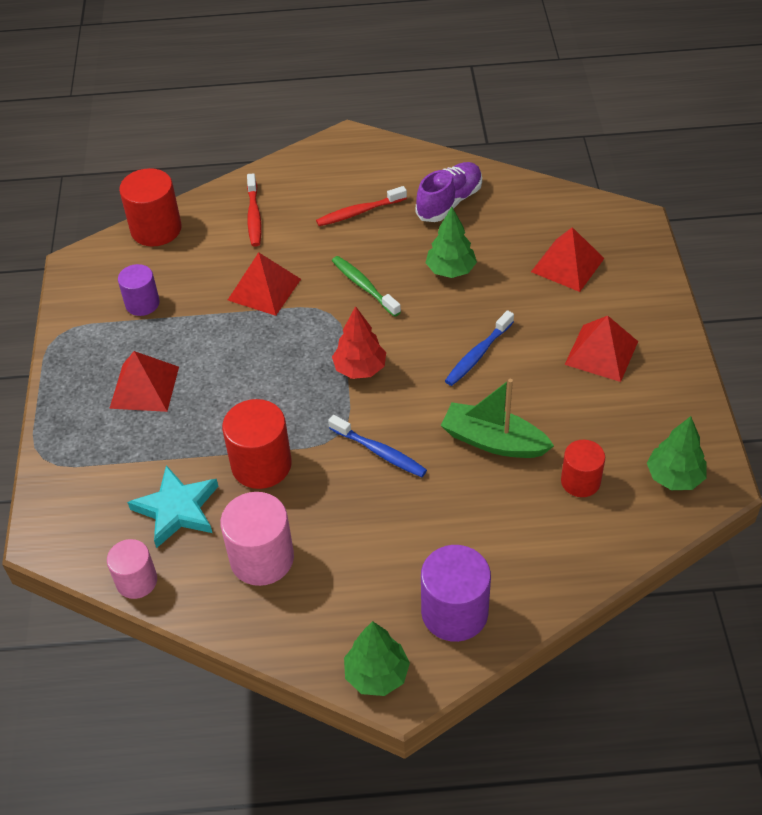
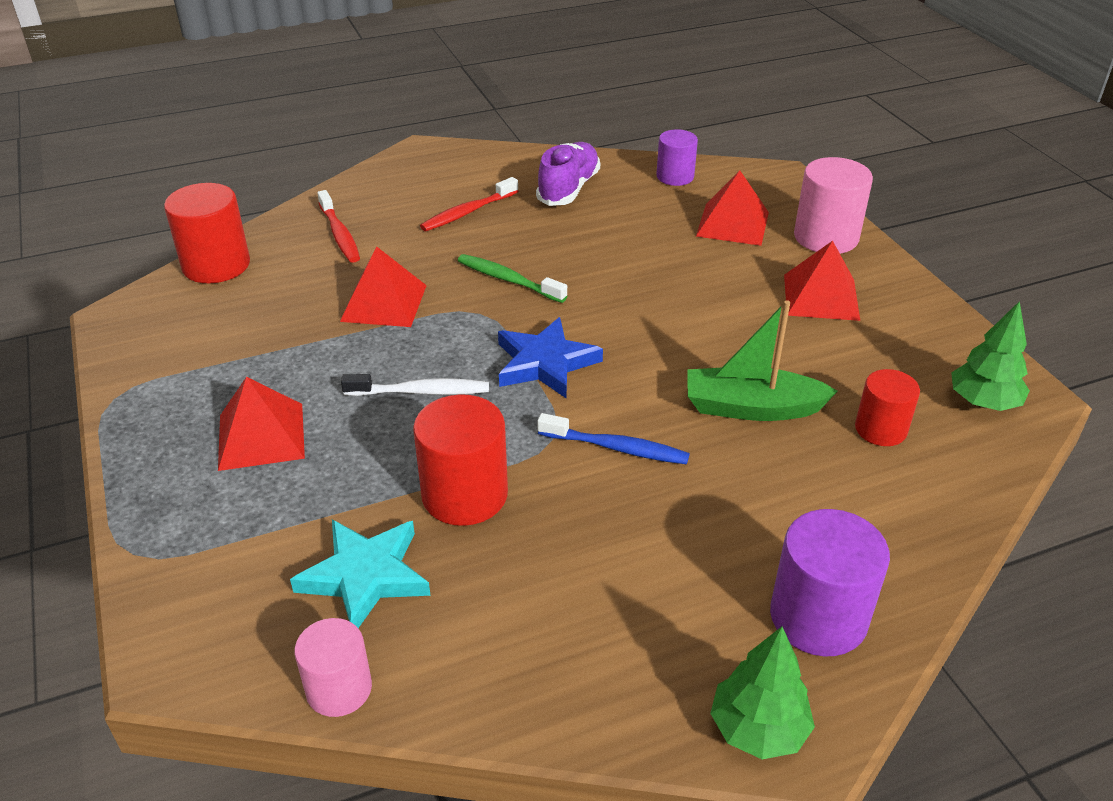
camera: 20 degrees left, 10 degrees down
purple cylinder [118,264,160,316] -> purple cylinder moved to [656,129,698,186]
pink cylinder [220,492,294,586] -> pink cylinder moved to [794,157,873,254]
red tree [332,306,386,379] -> blue star [498,317,603,398]
green tree [426,207,477,278] -> none
blue toothbrush [445,310,514,386] -> none
none -> white toothbrush [341,374,489,396]

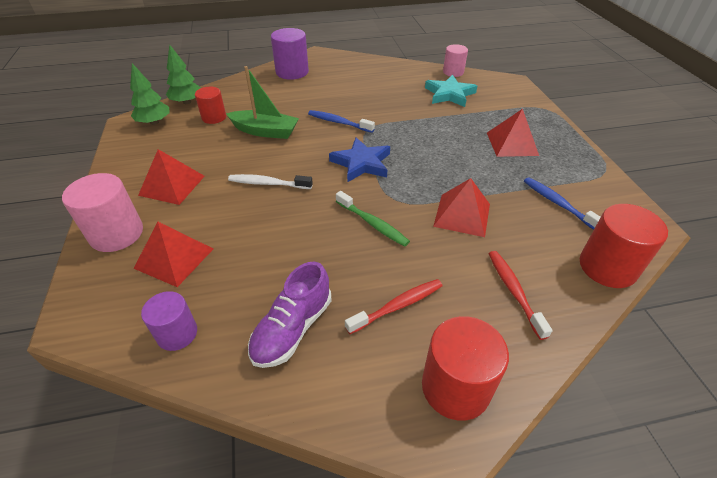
camera: 170 degrees left, 5 degrees up
white toothbrush [341,374,489,396] -> white toothbrush moved to [228,174,313,189]
red cylinder [413,394,508,526] -> red cylinder moved to [422,316,509,421]
green tree [710,627,815,759] -> green tree moved to [166,44,201,104]
none -> blue toothbrush [524,177,600,230]

